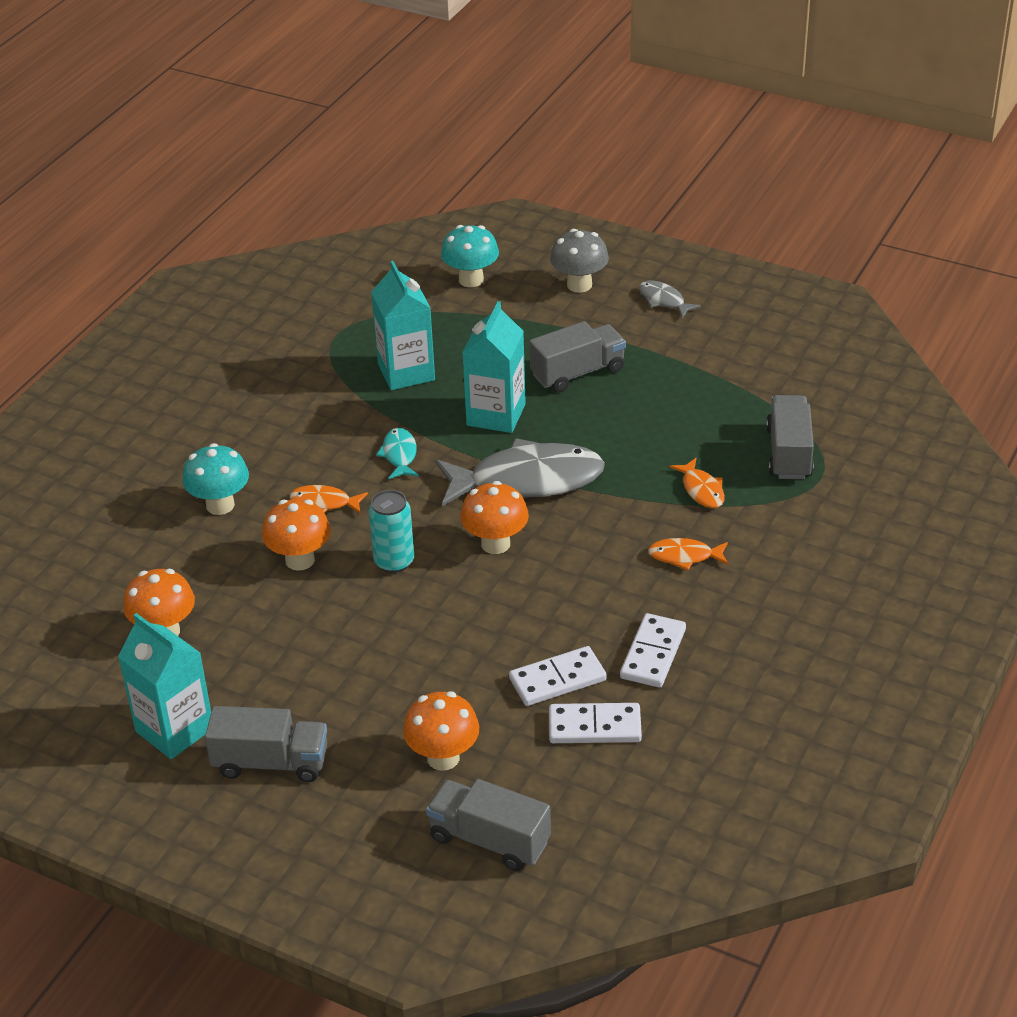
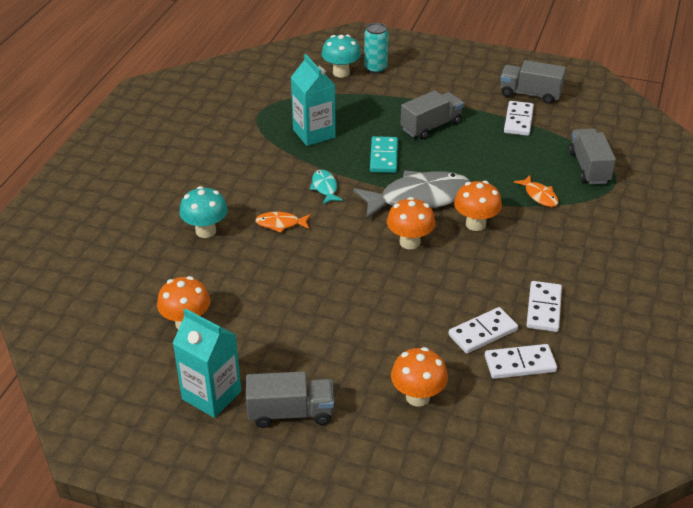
camera: 10 degrees left, 0 degrees up
orange mushroom [262,499,331,571] -> orange mushroom moved to [454,181,502,231]
turquoise can [369,490,414,573] -> turquoise can moved to [364,23,389,74]
grey truck [426,779,551,871] -> grey truck moved to [500,60,566,104]
turquoise carton [462,301,526,433] -> turquoise domino [370,136,398,173]
grey mushroom [550,229,609,293] -> none
grey fish [639,280,701,318] -> none
orange fish [648,538,728,571] -> none
none -> white domino [504,101,534,136]

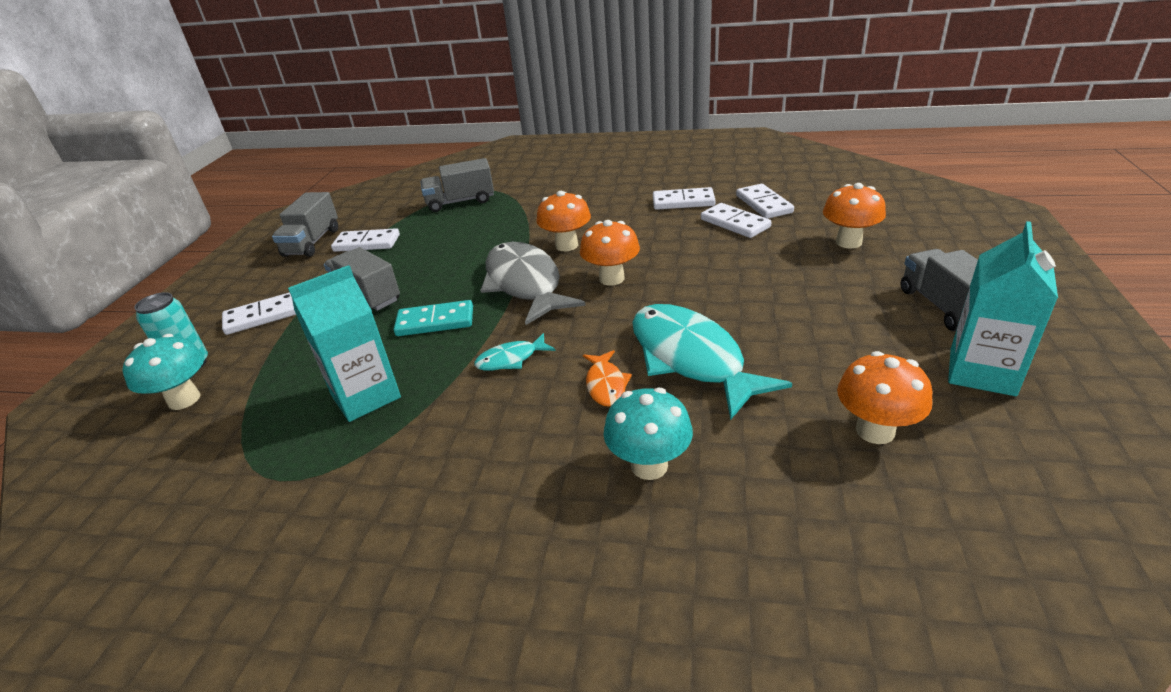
camera: 95 degrees left, 5 degrees down
orange fish [514,175,559,207] -> none
none -> white domino [222,292,296,335]
none -> turquoise fish [632,304,792,420]

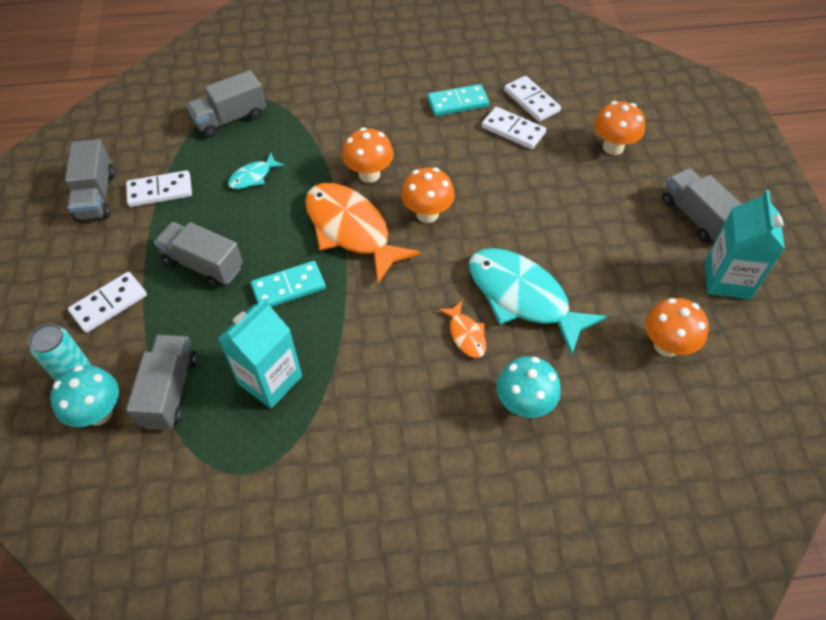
camera: 20 degrees left, 20 degrees up
turquoise fish [474,333,556,371] -> turquoise fish moved to [228,153,285,189]
grey fish [480,242,586,325] -> orange fish [305,183,421,283]
white domino [653,187,716,210] -> turquoise domino [427,84,489,116]
none -> grey truck [126,335,197,430]

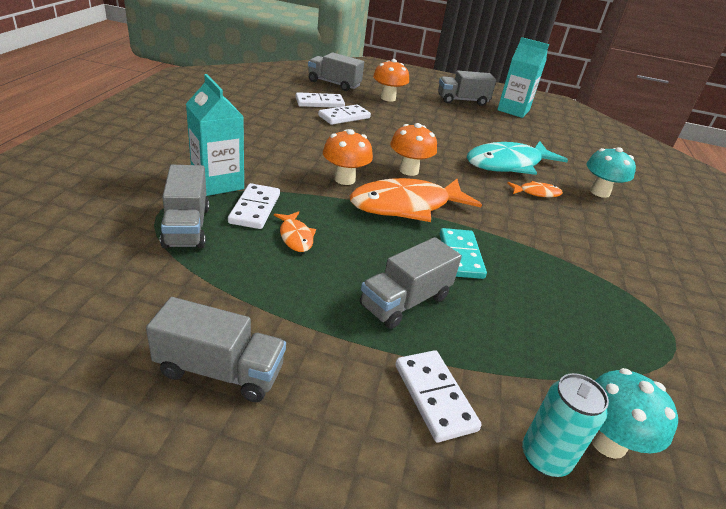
camera: 75 degrees left, 20 degrees down
white domino [126,170,192,207] -> white domino moved to [228,183,280,229]
grey truck [126,335,197,430] -> grey truck moved to [308,52,364,91]
turquoise carton [218,298,302,409] -> turquoise carton moved to [186,74,244,196]
turquoise fish [228,153,285,189] -> orange fish [274,211,316,252]
turquoise domino [427,84,489,116] -> none
orange mushroom [645,298,709,357] -> none

